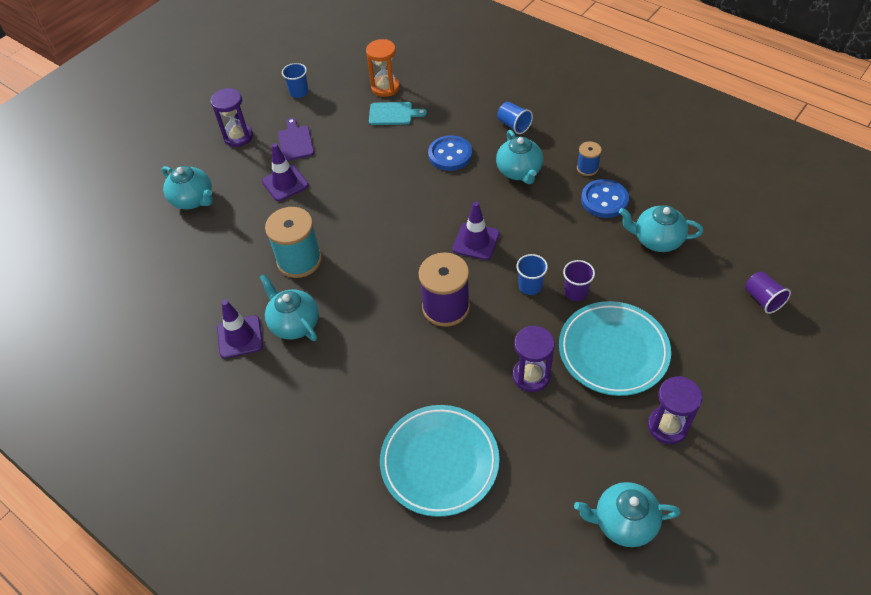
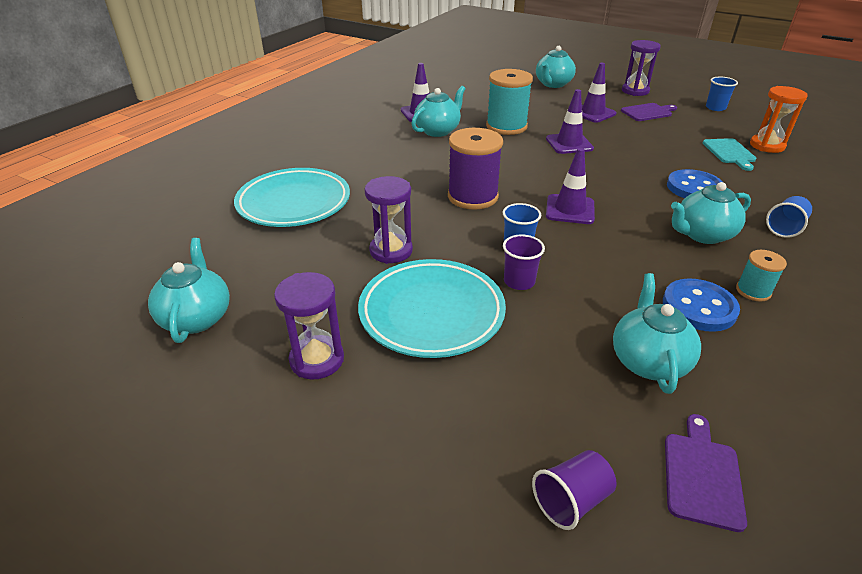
camera: 80 degrees right, 15 degrees down
blue spool [577,141,602,176] -> turquoise spool [736,250,787,302]
none -> purple traffic cone [546,89,594,154]
none -> purple cutting board [665,414,747,532]

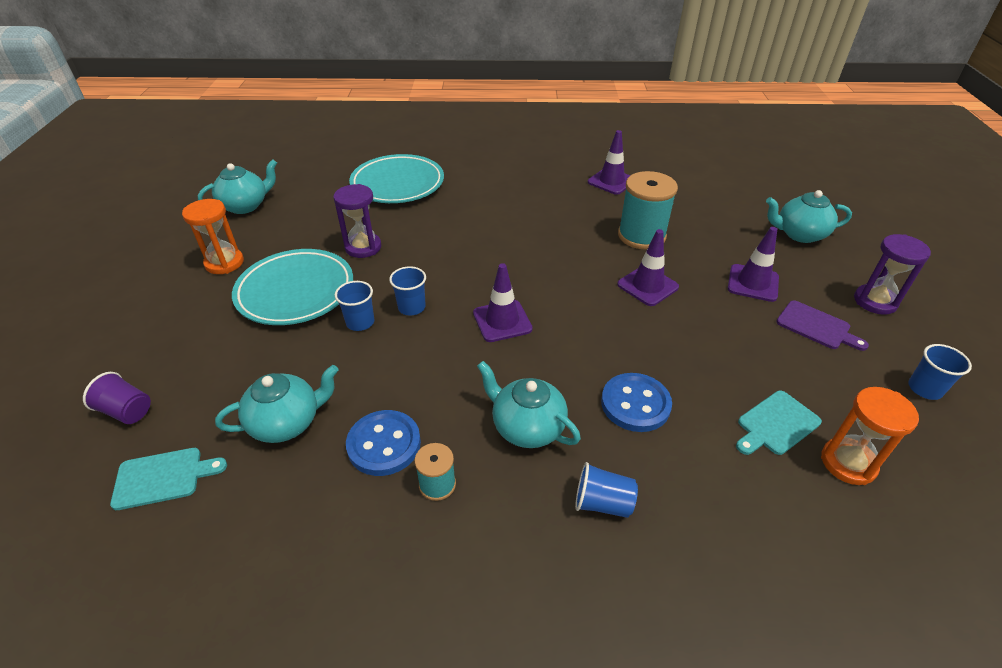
camera: 60 degrees right, 5 degrees up
purple hourglass [274,272,344,380] -> orange hourglass [182,199,244,274]
turquoise teapot [411,86,465,137] -> none
purple spool [448,128,503,210] -> none
purple cup [503,235,545,290] -> blue cup [335,281,374,331]
purple cutting board [665,414,747,532] -> turquoise cutting board [110,448,227,510]

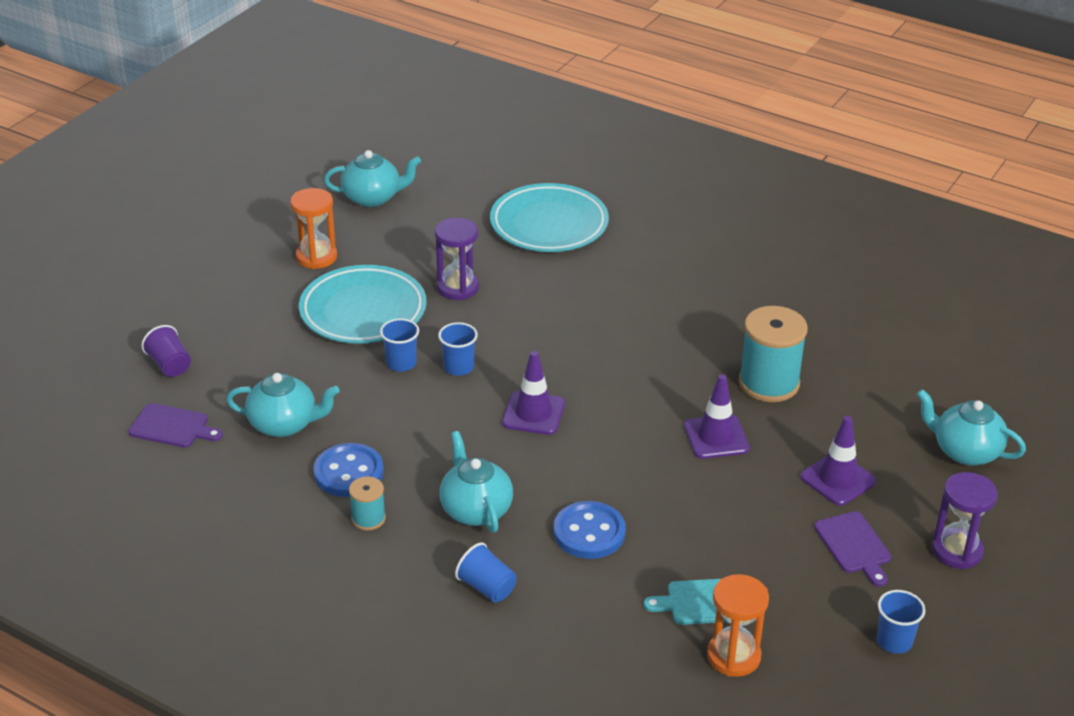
camera: 30 degrees right, 5 degrees down
turquoise cutting board [110,448,227,510] -> purple cutting board [128,403,223,448]
purple traffic cone [588,130,631,195] -> none

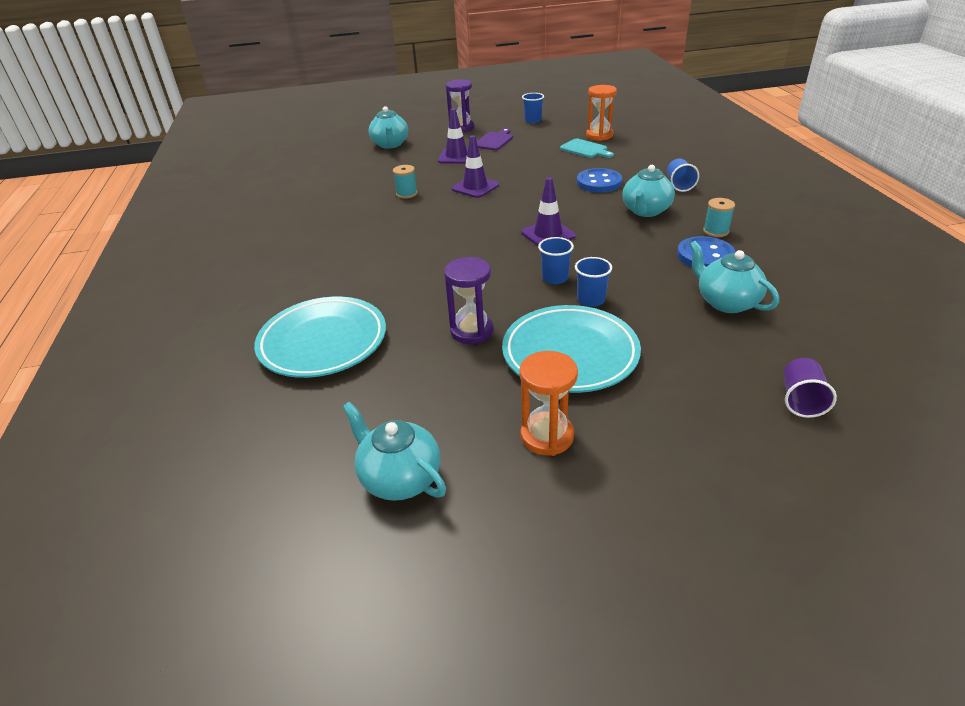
camera: 130 degrees left, 0 degrees up
purple cutting board [128,403,223,448] -> none
turquoise spool [739,306,808,402] -> turquoise spool [393,165,418,199], size x0.51

